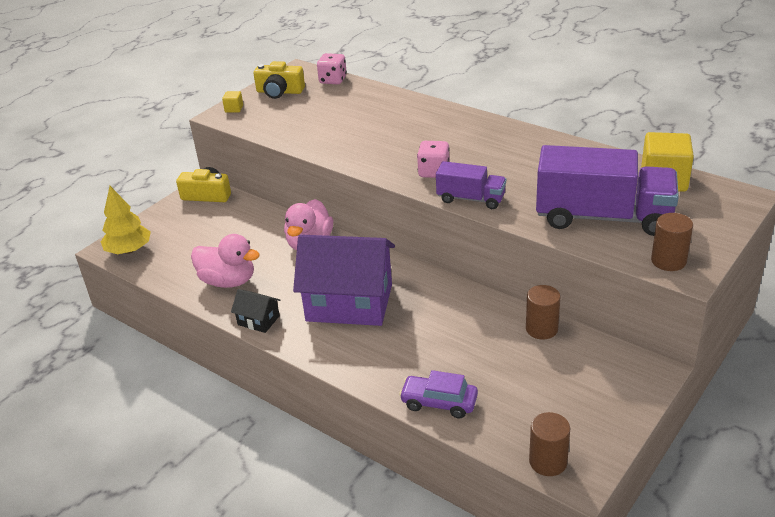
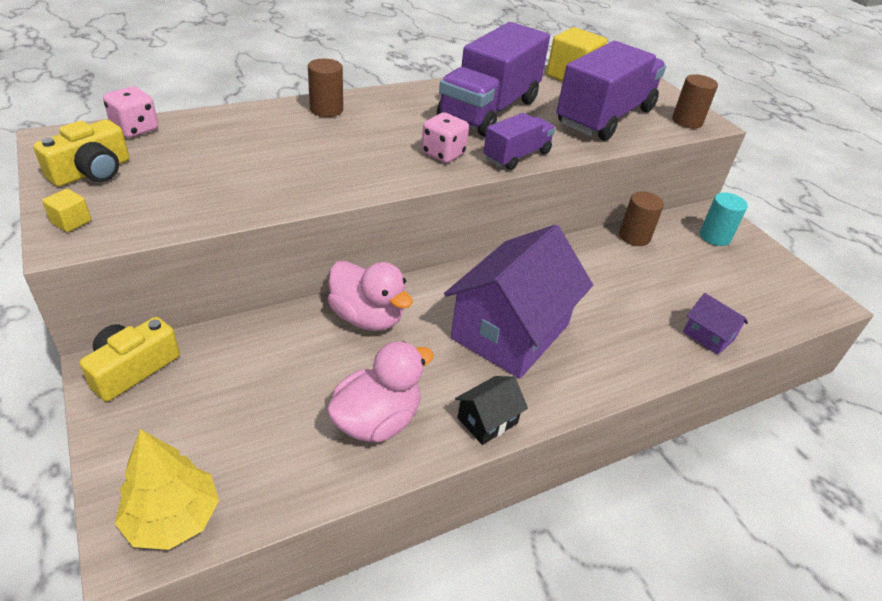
camera: 70 degrees left, 5 degrees up
purple car [399,370,478,418] -> purple house [683,293,748,355]
brown cylinder [529,412,570,476] -> brown cylinder moved to [308,59,343,117]
none -> purple truck [437,22,550,137]
none -> turquoise cylinder [700,192,748,246]

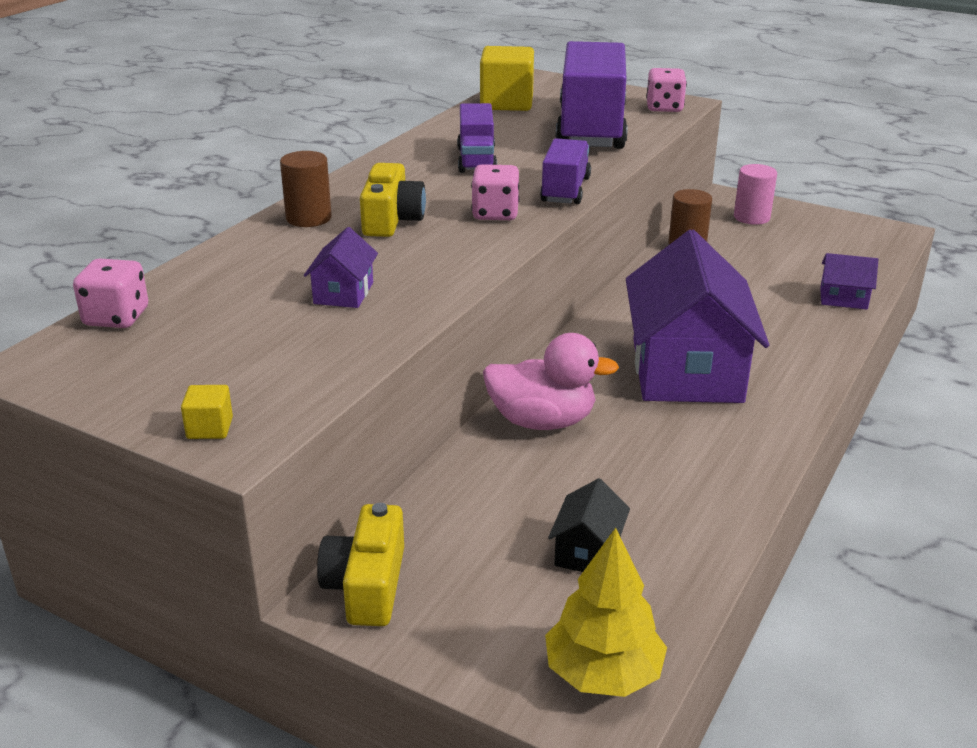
camera: 30 degrees left, 10 degrees down
yellow camera [33,119,129,187] -> yellow camera moved to [360,163,426,237]
pink duck [327,341,434,442] -> none
purple truck [437,22,550,137] -> purple truck [457,103,497,173], size x0.52
black house [455,376,528,445] -> black house moved to [548,478,630,572]
brown cylinder [672,74,718,128] -> pink dice [646,68,687,112]
turquoise cylinder [700,192,748,246] -> pink cylinder [734,164,777,225]
none -> purple house [304,227,378,308]

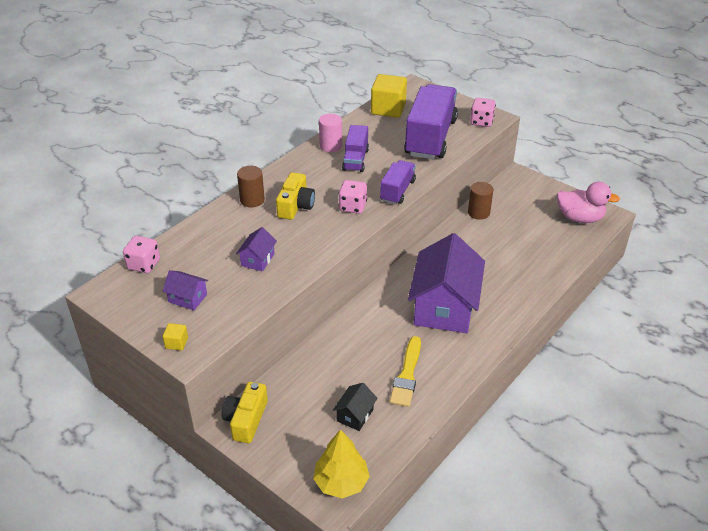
camera: 10 degrees right, 10 degrees up
pink duck [483,333,619,430] -> pink duck moved to [557,182,620,223]
pink cylinder [734,164,777,225] -> pink cylinder moved to [319,113,342,152]
purple house [820,253,878,309] -> purple house moved to [163,270,208,310]
none -> yellow brush [390,336,421,407]

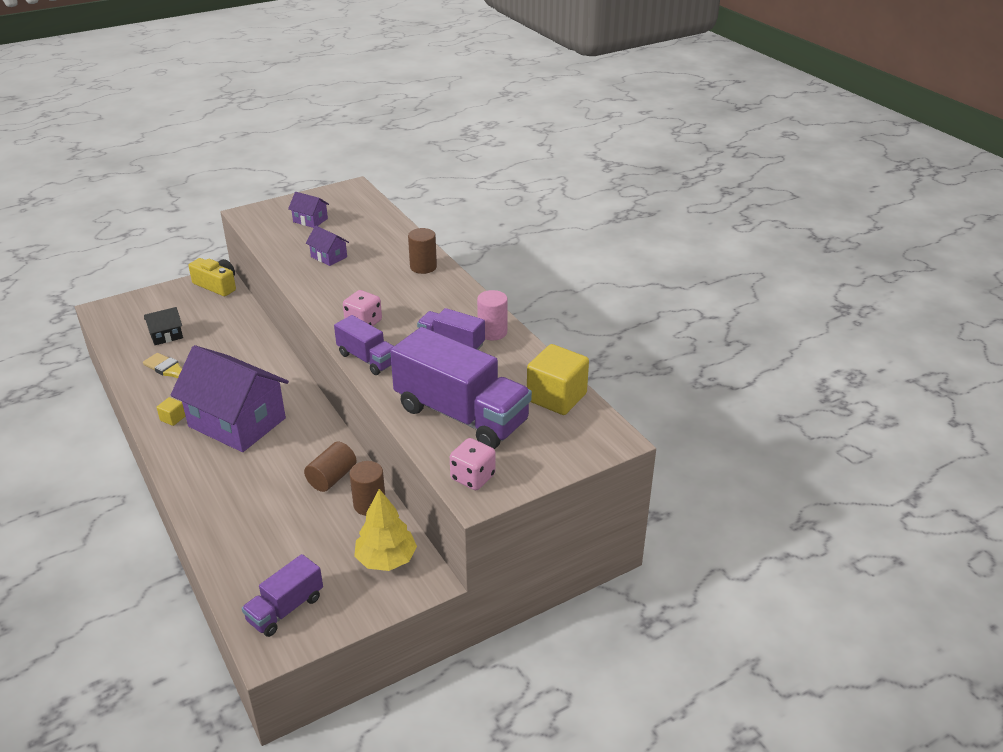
camera: 110 degrees right, 5 degrees down
pink dice [123,236,160,273] -> none
purple house [163,270,208,310] -> purple house turned 75 degrees clockwise [288,192,329,228]
yellow cube [163,323,188,351] -> yellow cube moved to [157,397,185,426]
yellow camera [276,172,315,220] -> none
yellow tree [313,429,370,498] -> yellow tree moved to [354,489,417,571]
black house [333,383,378,431] -> black house turned 75 degrees counterclockwise [144,307,183,345]
pink duck [557,182,620,223] -> purple truck [242,554,323,637]
none -> brown cylinder [304,442,357,492]

